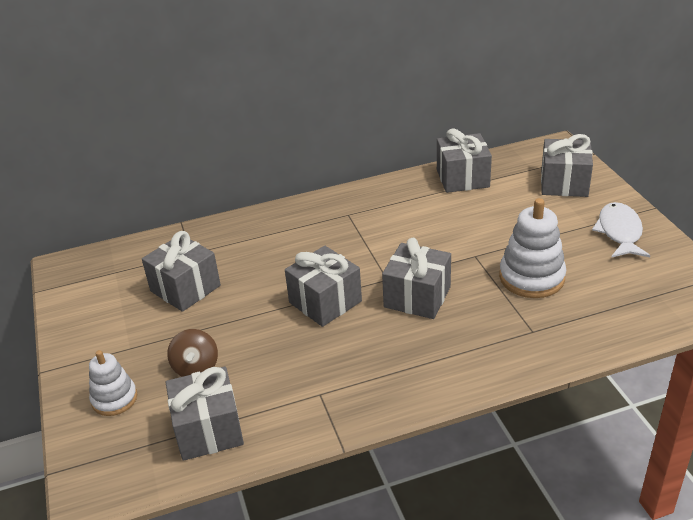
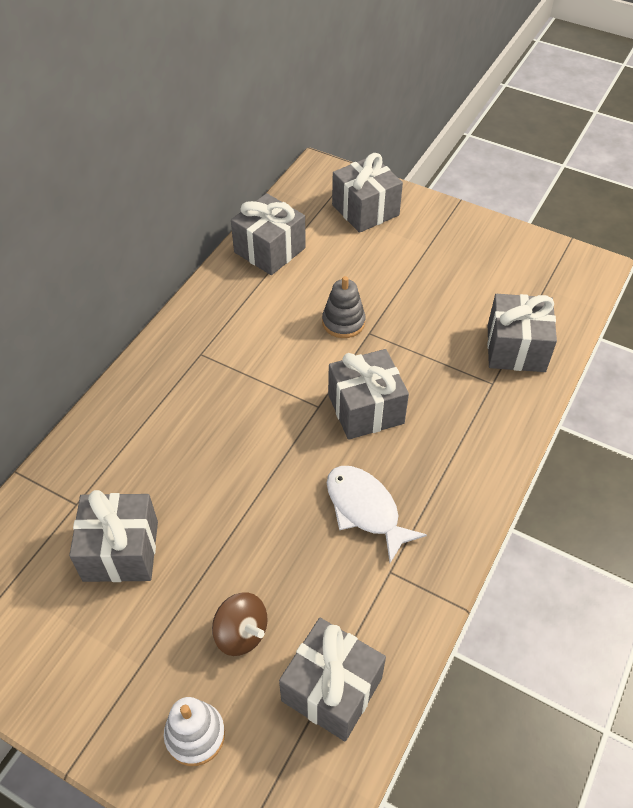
camera: 45 degrees left, 15 degrees up
grey gift [285,246,362,327] -> grey gift moved to [487,294,557,372]
white stacking toy [499,198,566,298] -> none
white fish [592,202,650,258] -> white fish moved to [327,466,427,563]
none -> grey stacking toy [322,276,365,338]

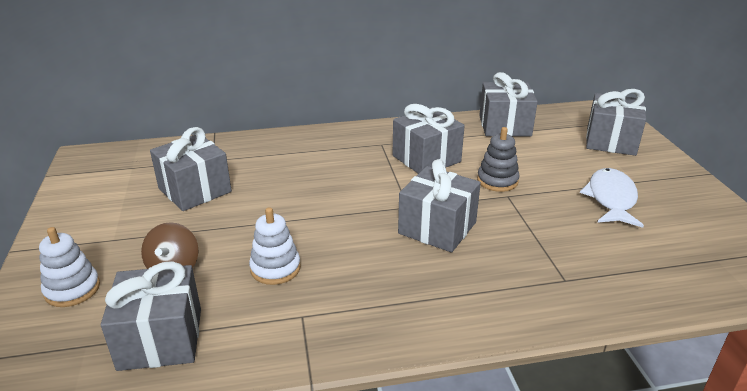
camera: 50 degrees right, 20 degrees down
white fish [327,466,427,563] -> white fish moved to [580,168,644,228]
grey gift [487,294,557,372] -> grey gift moved to [392,104,465,174]
none -> white stacking toy [249,207,301,285]

